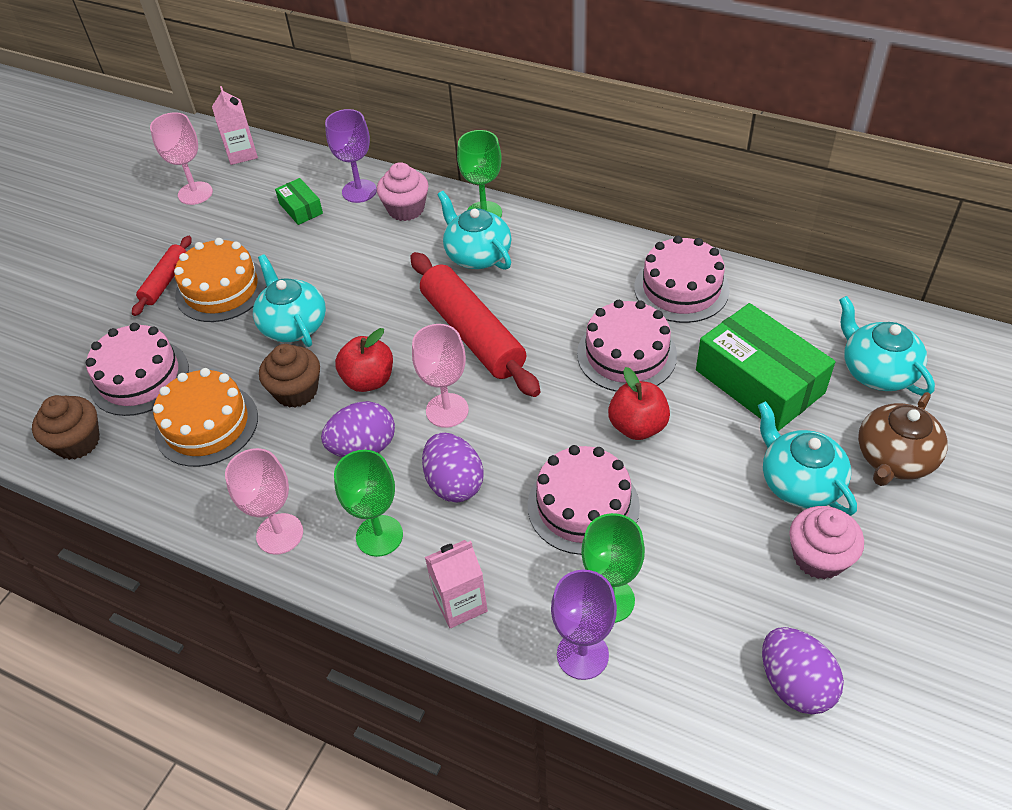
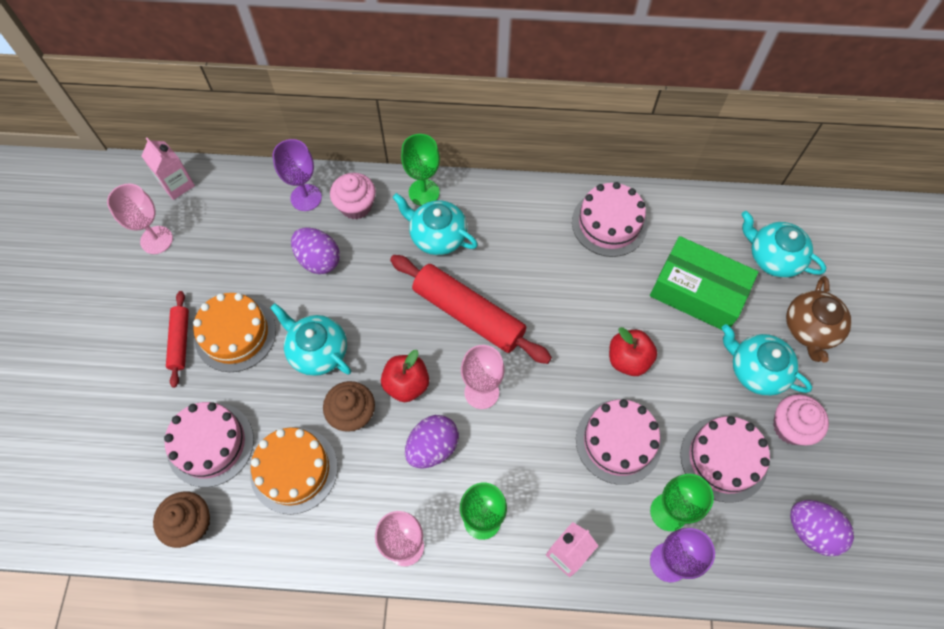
camera: 25 degrees left, 15 degrees up
green box [275,178,323,225] -> none
purple egg [422,432,484,502] -> purple egg moved to [291,227,340,274]
pink cake [577,300,677,392] -> pink cake moved to [680,416,770,503]

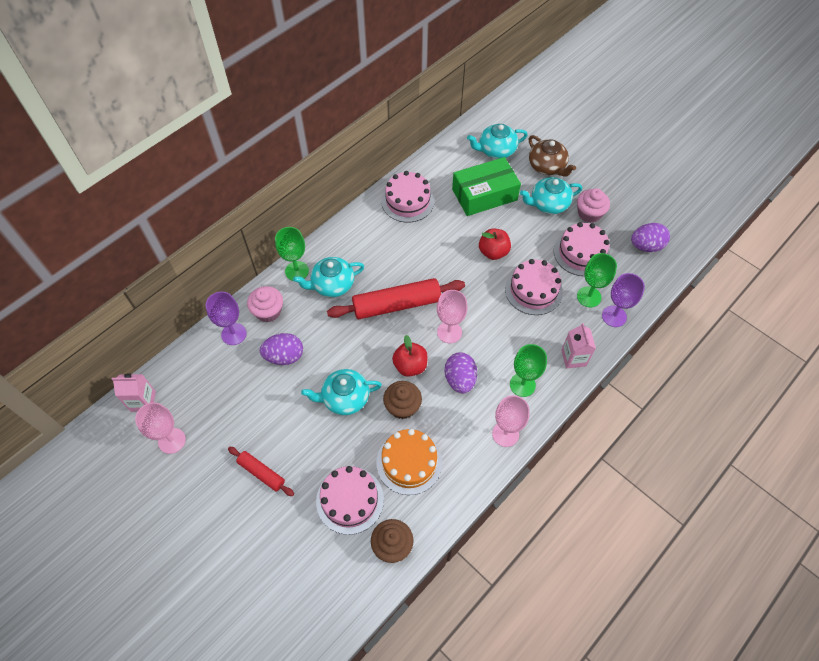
camera: 50 degrees left, 5 degrees down
orange cake [193,293,276,372] -> none

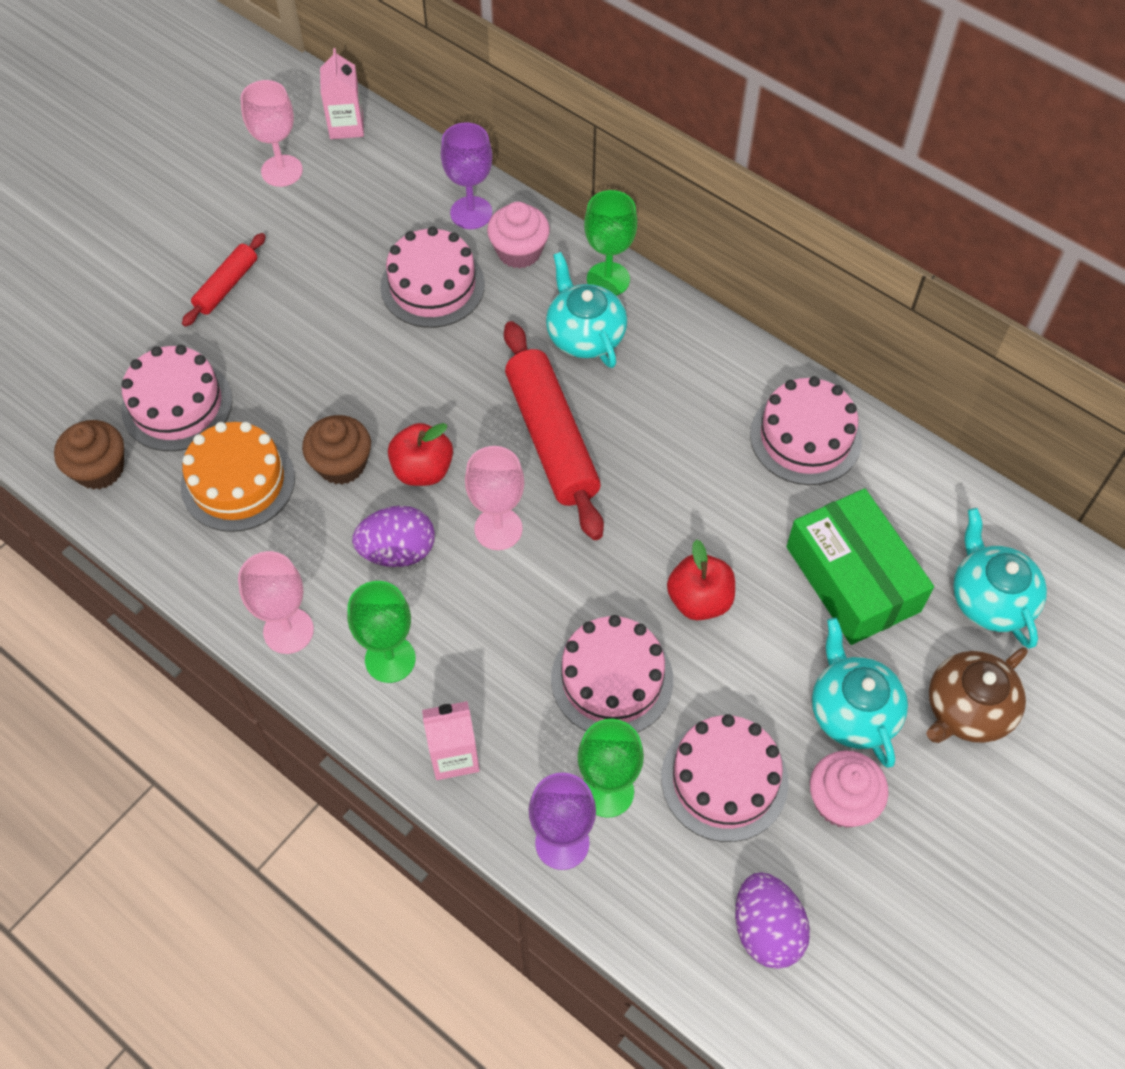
camera: 85 degrees right, 0 degrees up
purple egg [260,333,303,365] -> pink cake [380,226,485,328]
turquoise teapot [301,369,382,415] -> none

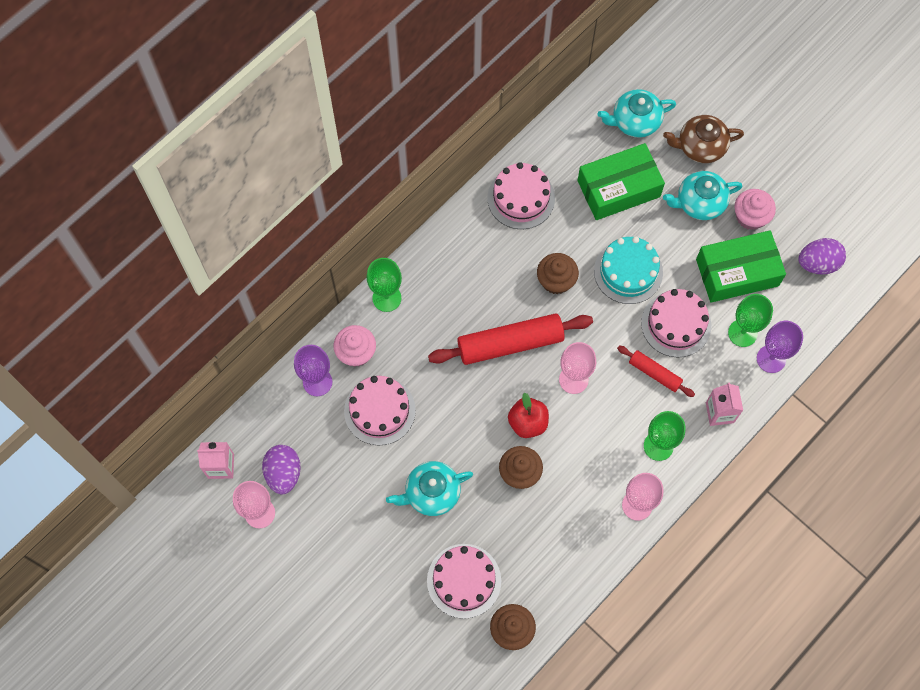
camera: 85 degrees left, 10 degrees up
orange cake [181,422,295,532] -> none
red rolling pin [182,233,266,327] -> red rolling pin moved to [617,346,695,397]
purple egg [352,506,435,567] -> purple egg moved to [262,445,301,494]
turquoise teapot [546,252,627,368] -> turquoise teapot moved to [386,461,473,516]
pink cake [661,714,789,842] -> green box [696,230,786,303]
red apple [667,539,735,620] -> turquoise cake [594,236,663,304]
brown teapot [926,647,1028,743] -> brown teapot turned 120 degrees clockwise [663,115,744,163]
none -> brown cupcake [537,253,579,294]

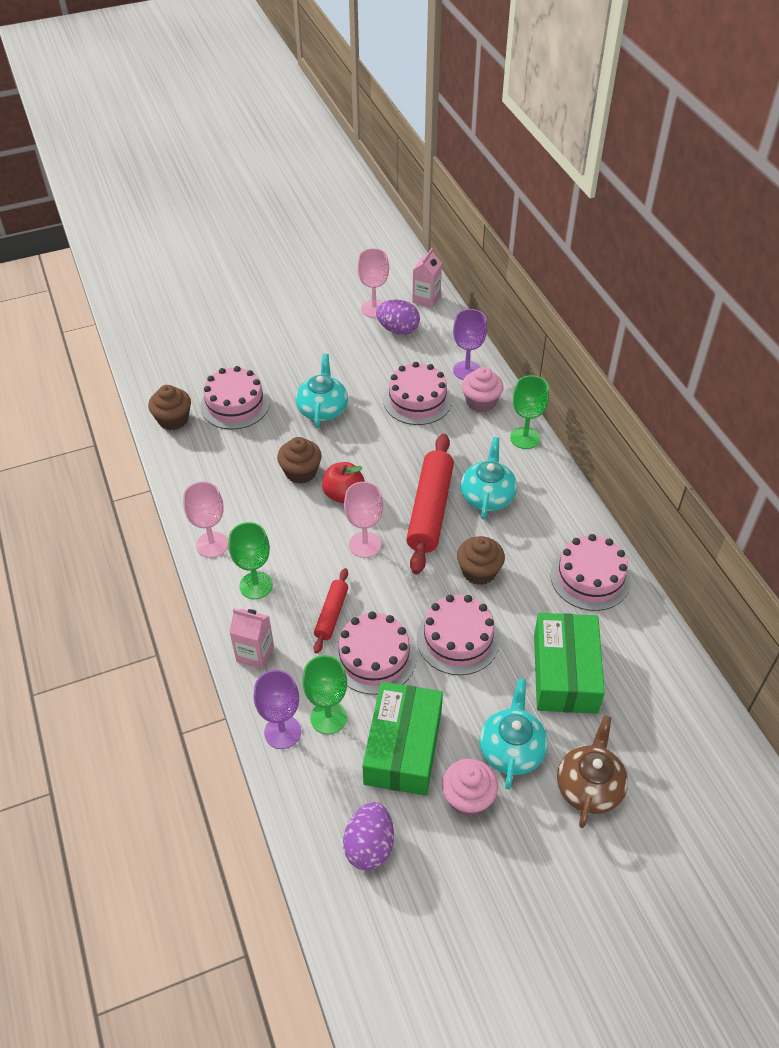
camera: 115 degrees right, 20 degrees down
turquoise cake [594,236,663,304] -> pink cake [417,595,500,675]
turquoise teapot [597,89,676,138] -> turquoise teapot moved to [461,437,517,520]
red rolling pin [617,346,695,397] -> red rolling pin turned 45 degrees counterclockwise [314,568,348,654]

